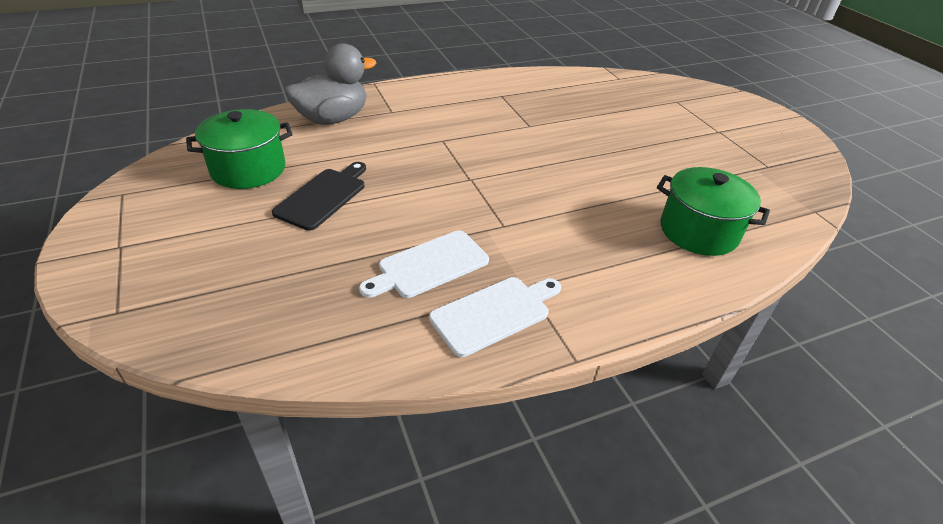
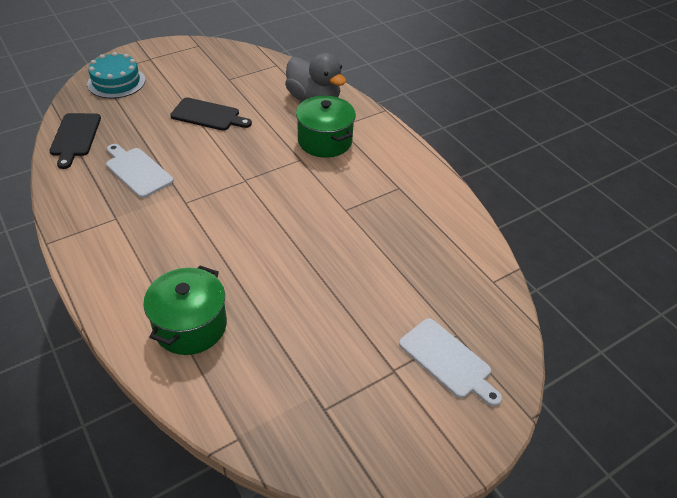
camera: 80 degrees right, 5 degrees up
green pot [186,109,292,189] -> green pot moved to [296,96,356,158]
white cutting board [429,277,561,357] -> white cutting board moved to [399,318,502,407]
none -> black cutting board [49,113,101,169]
none -> turquoise cake [87,52,145,98]

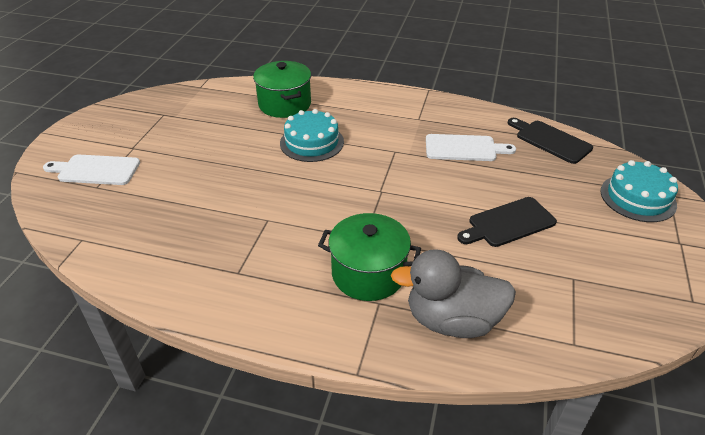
camera: 140 degrees right, 5 degrees down
none -> turquoise cake [280,109,344,162]

